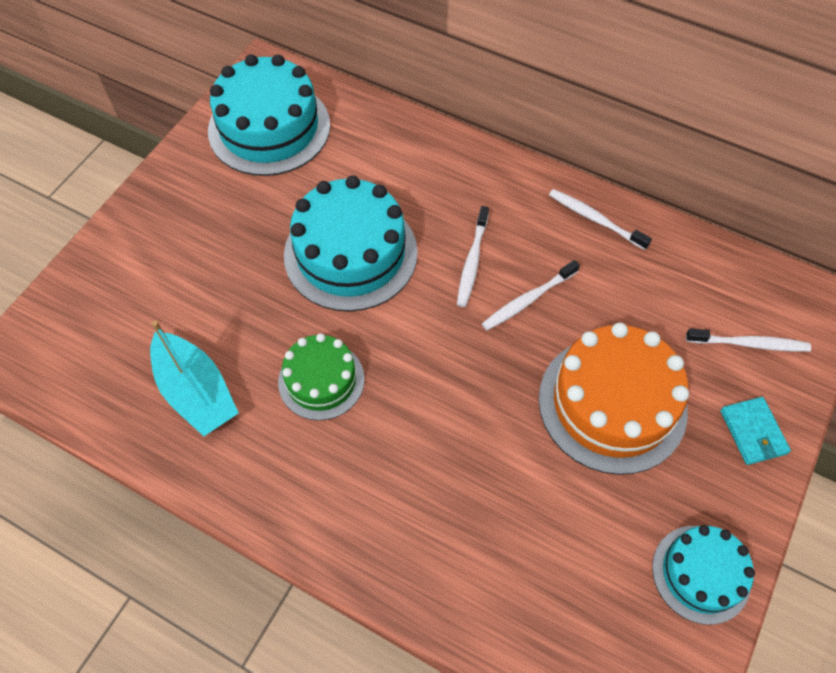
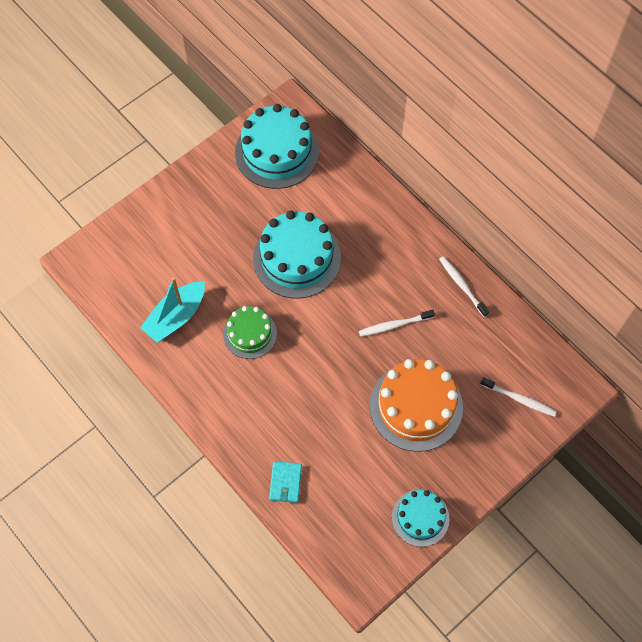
camera: 20 degrees right, 5 degrees up
turquoise boat [150,321,239,436] -> turquoise boat turned 60 degrees clockwise [140,277,205,343]
white toothbrush [457,206,489,307] -> none
turquoise wallet [720,397,791,465] -> turquoise wallet moved to [269,461,302,503]

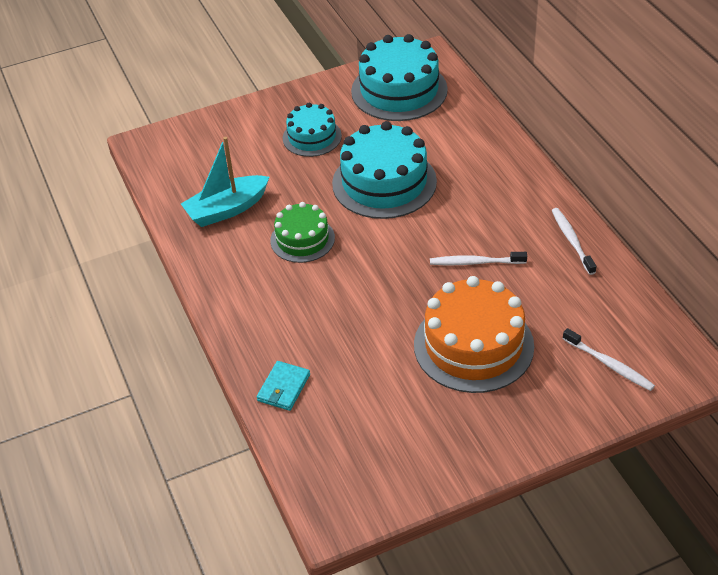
camera: 20 degrees right, 20 degrees down
turquoise cake [392,490,449,547] -> turquoise cake moved to [283,103,342,157]

